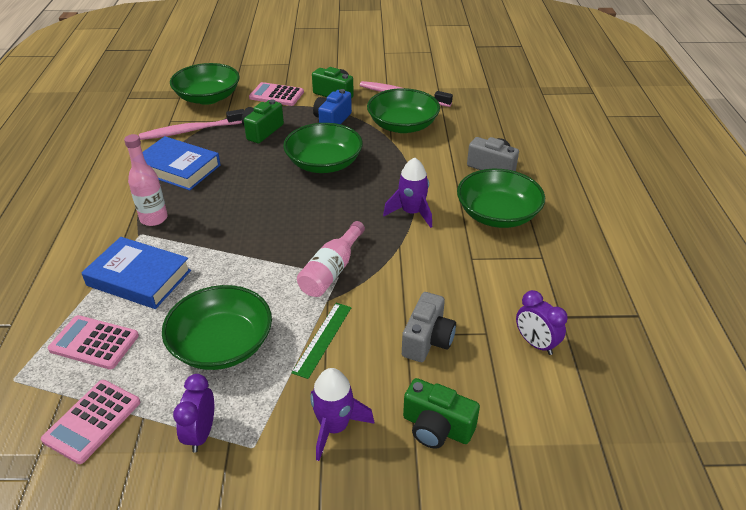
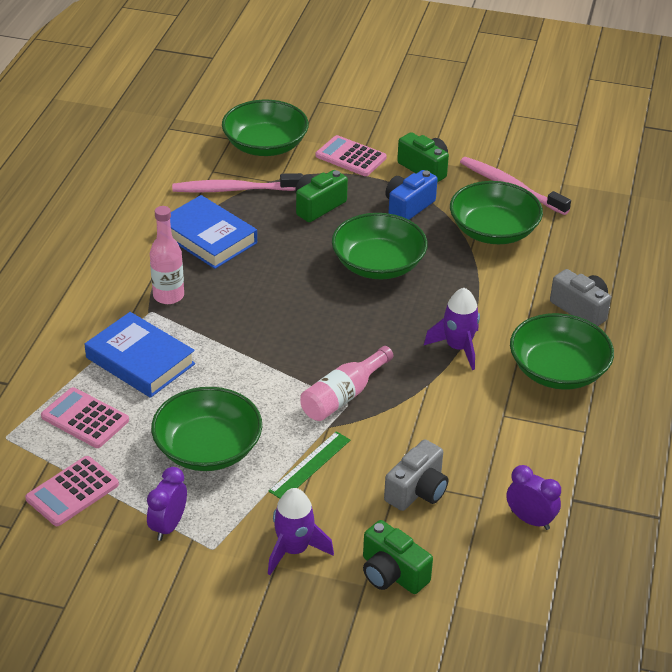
camera: 15 degrees right, 0 degrees up
purple clock [516,290,568,355] -> purple clock turned 150 degrees clockwise [506,465,561,530]

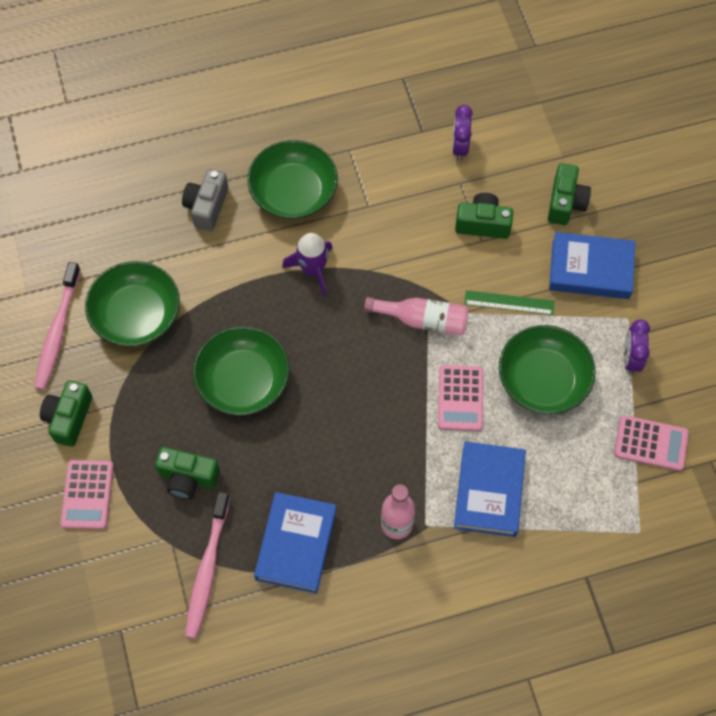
camera: 120 degrees left, 25 degrees up
pink calculator [41,387,129,448] -> pink calculator moved to [438,365,483,431]
purple clock [147,467,187,541] -> purple clock turned 105 degrees clockwise [624,319,650,375]
pink toothbrush [172,173,303,193] -> pink toothbrush turned 45 degrees clockwise [185,492,230,639]
green bowl [222,100,309,156] -> none
purple rocket [268,488,334,575] -> blue book [549,232,635,299]
grey camera [384,439,448,511] -> green camera [455,193,513,239]
blue camera [385,170,438,220] -> none

